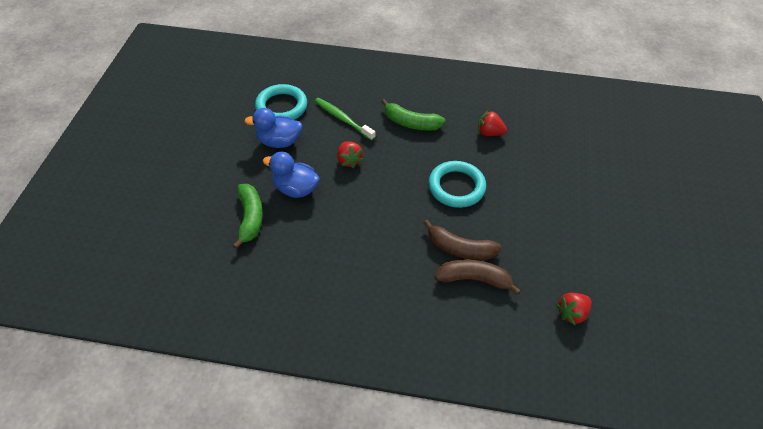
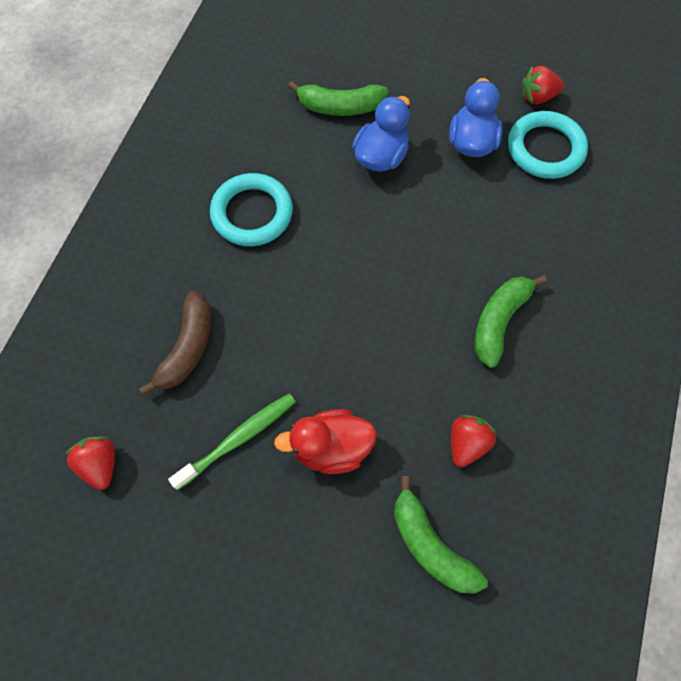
camera: 100 degrees right, 15 degrees up
green toothbrush [315,98,376,141] -> green toothbrush moved to [168,393,296,490]
red strawberry [337,141,363,168] -> red strawberry moved to [522,66,564,104]
brown banana [423,220,501,260] -> none
turquoise ring [428,161,486,208] -> turquoise ring moved to [210,173,293,246]
none -> red duck [274,409,377,474]
none -> green banana [394,476,488,593]

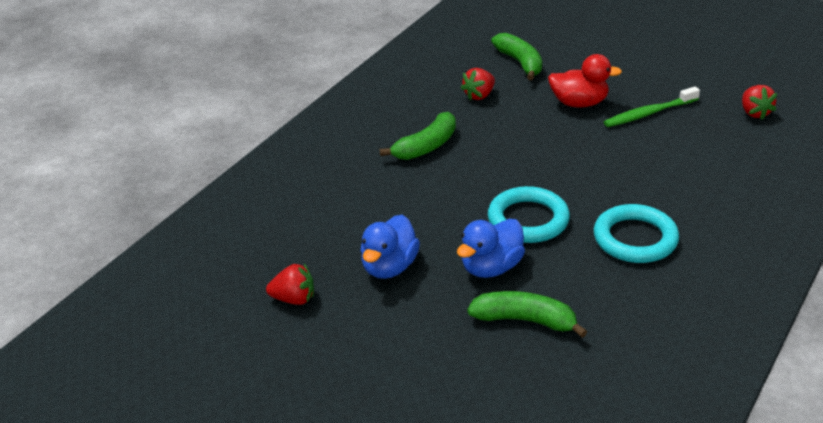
camera: 165 degrees left, 30 degrees down
brown banana [139,291,211,396] -> none
turquoise ring [508,111,588,179] -> turquoise ring moved to [488,186,570,243]

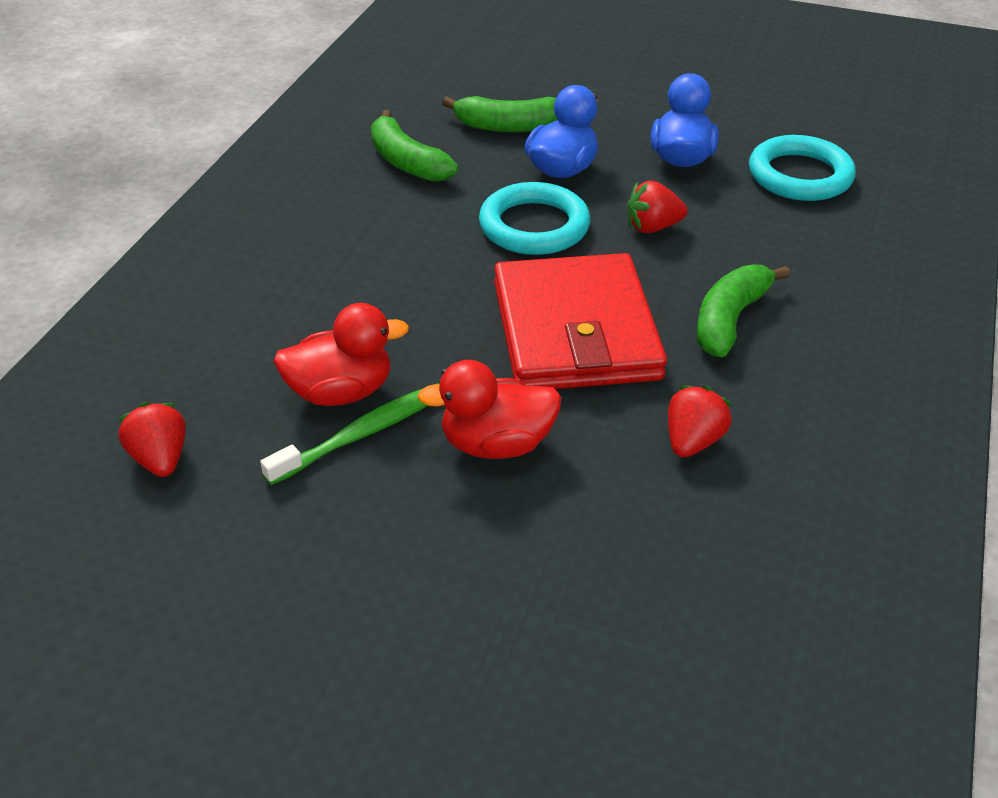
camera: 165 degrees right, 5 degrees up
red strawberry [266,264,314,305] -> red strawberry moved to [627,180,688,233]
green banana [491,33,542,80] -> green banana moved to [371,110,458,182]
turquoise ring [594,204,679,263] -> turquoise ring moved to [749,135,856,201]
none -> red duck [273,303,409,406]
none -> red wallet [494,253,667,389]

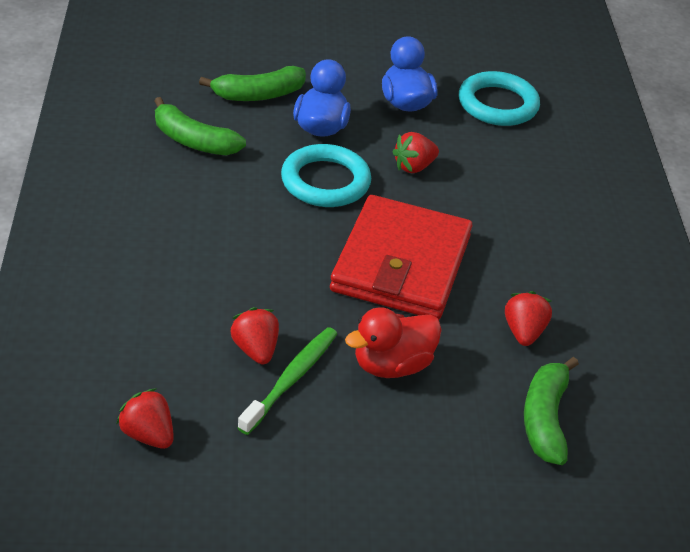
camera: 25 degrees left, 0 degrees up
red duck [273,303,409,406] -> red strawberry [231,307,279,364]
red wallet [494,253,667,389] -> red wallet turned 45 degrees clockwise [330,195,473,320]
green banana [696,265,790,357] -> green banana moved to [524,357,579,465]

